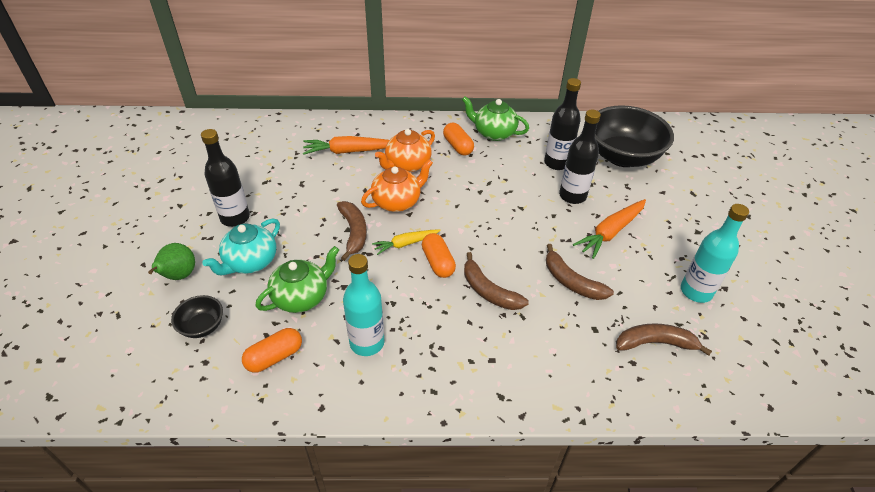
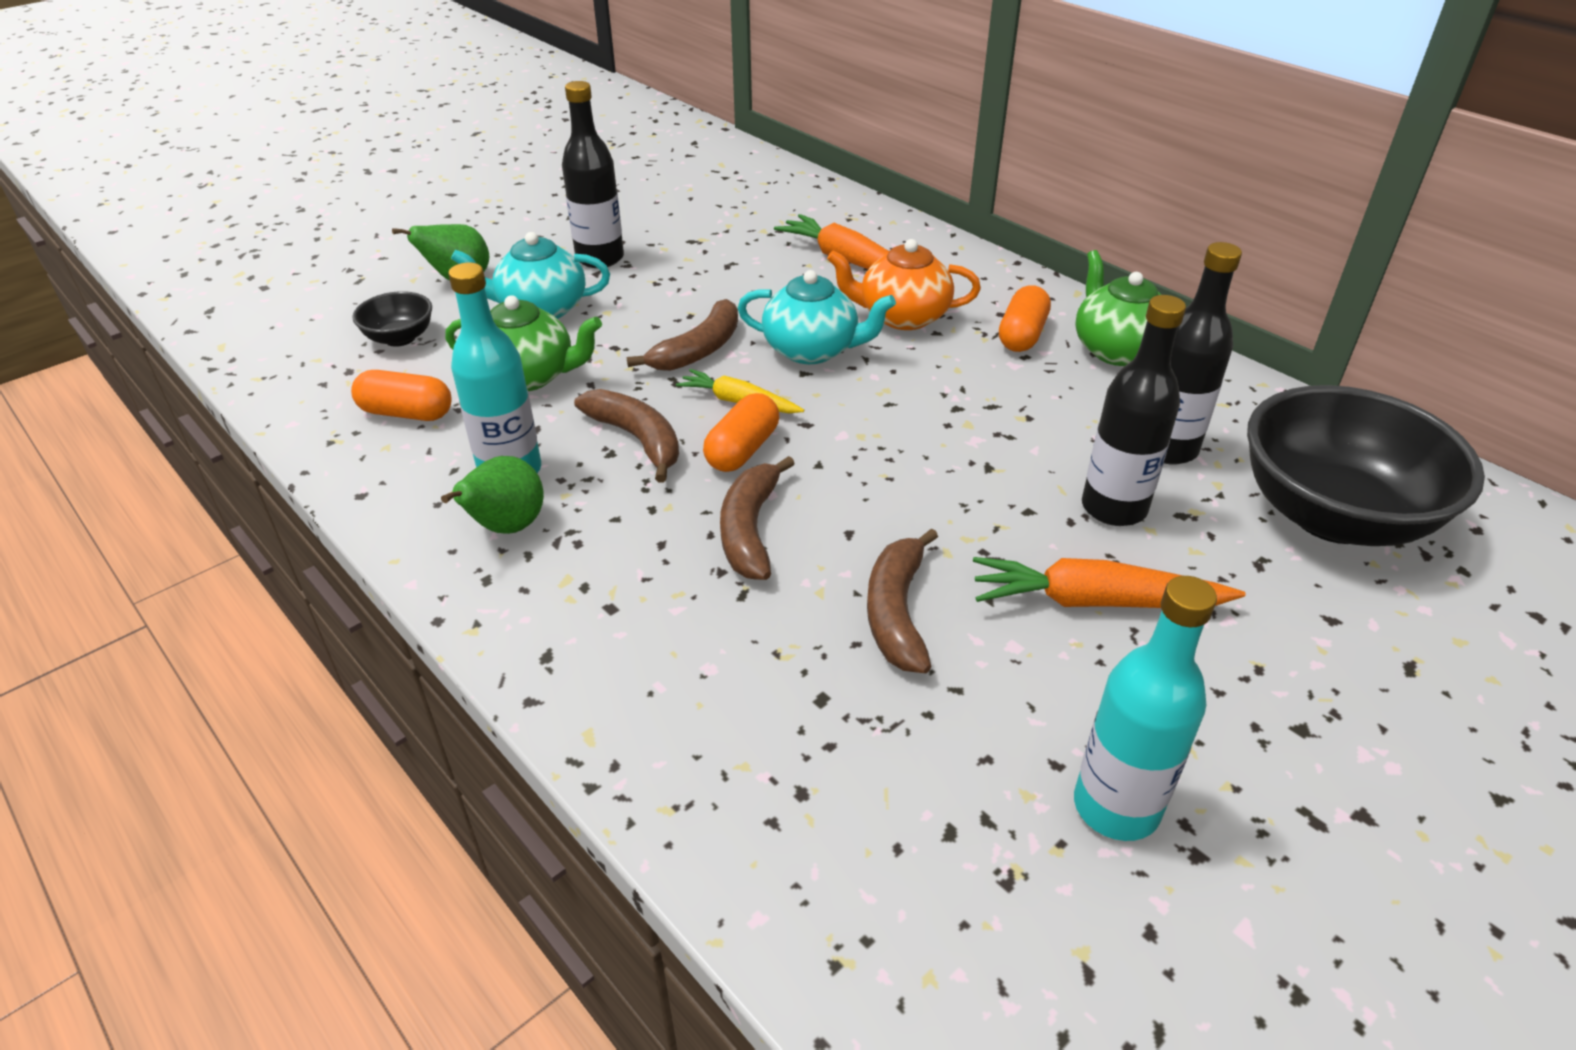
camera: 50 degrees right, 5 degrees down
orange teapot [361,159,433,212] -> turquoise teapot [737,270,896,364]
brown banana [616,323,712,356] -> brown banana moved to [574,389,679,483]
none -> green pear [441,456,544,534]

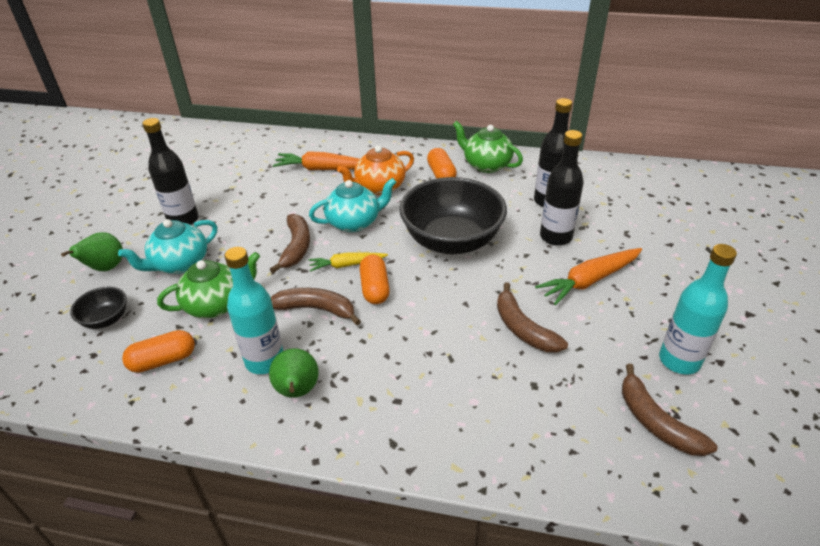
camera: 35 degrees left, 0 degrees up
brown banana [720,456,795,580] -> brown banana moved to [622,363,718,456]
black bowl [1247,385,1485,546] -> black bowl moved to [399,177,507,254]

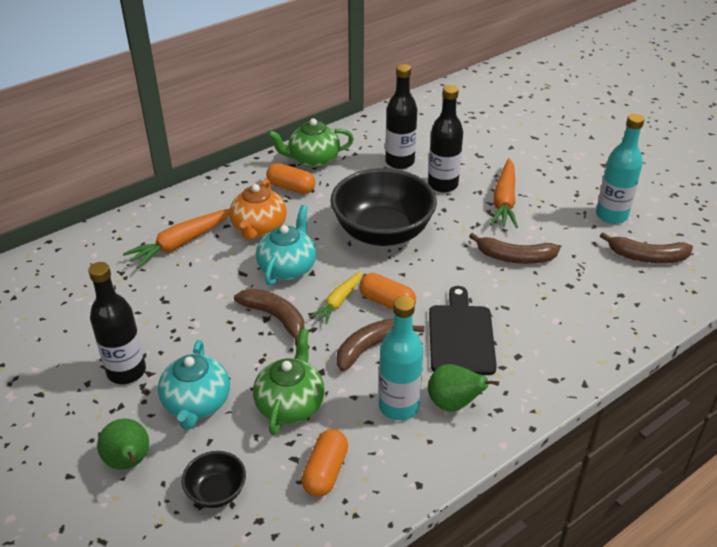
camera: 50 degrees left, 0 degrees up
none -> black cutting board [429,286,497,375]

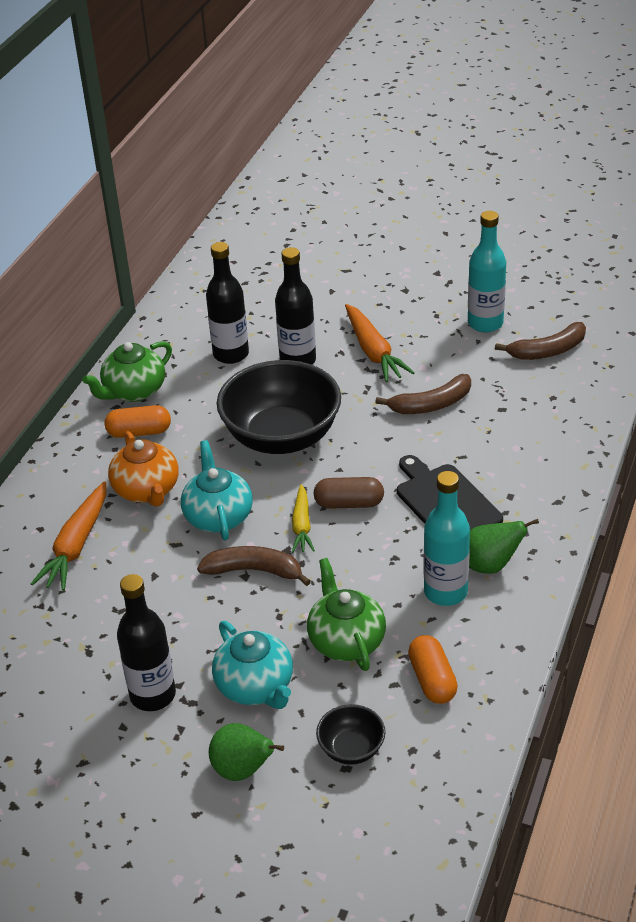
camera: 30 degrees left, 0 degrees up
brown banana [336,318,424,371] -> none
orange capsule [359,273,416,310] -> brown capsule [313,477,384,509]

